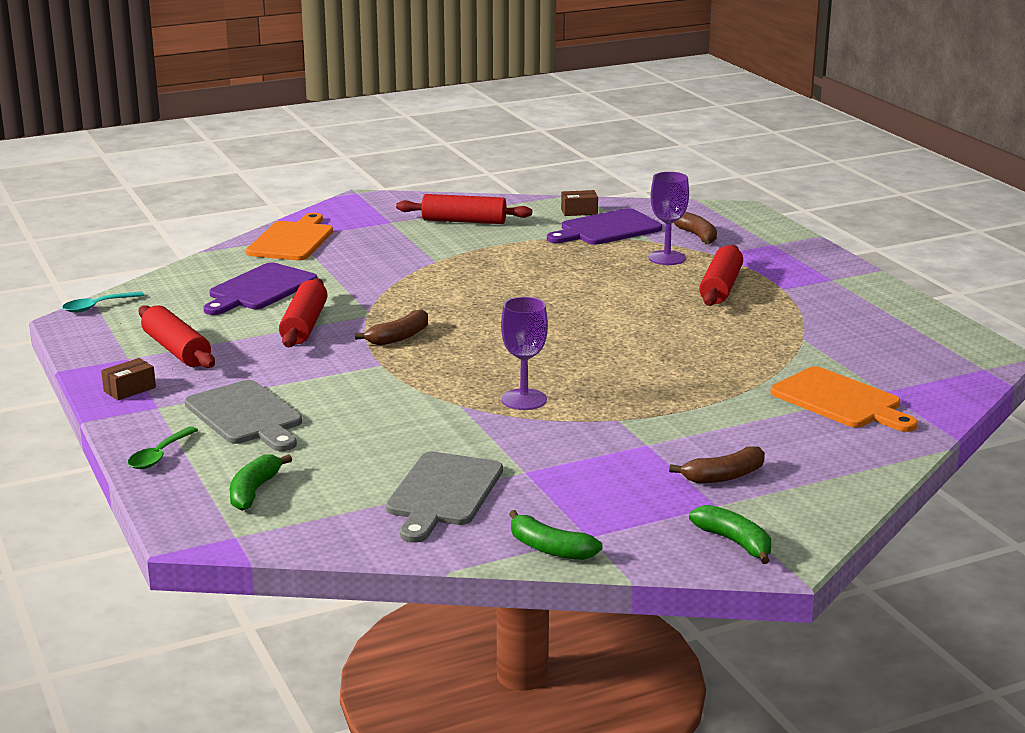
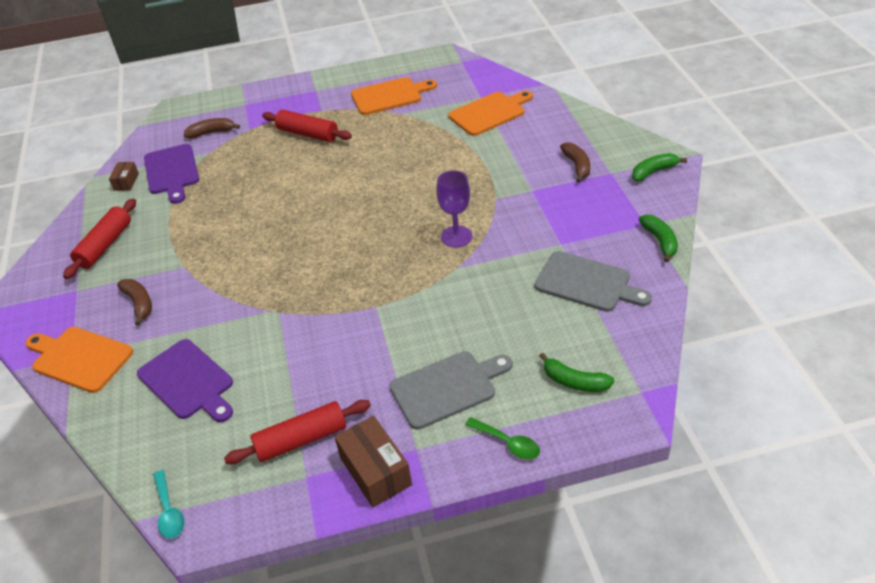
camera: 75 degrees left, 20 degrees up
brown box [101,358,156,400] -> brown box [335,416,412,507], size x1.77
red rolling pin [279,278,328,347] -> none
brown banana [355,309,428,345] -> brown banana moved to [117,279,152,326]
green banana [509,510,603,560] -> green banana turned 60 degrees counterclockwise [639,214,678,262]
purple goblet [648,172,689,265] -> none
none -> orange cutting board [351,77,437,115]

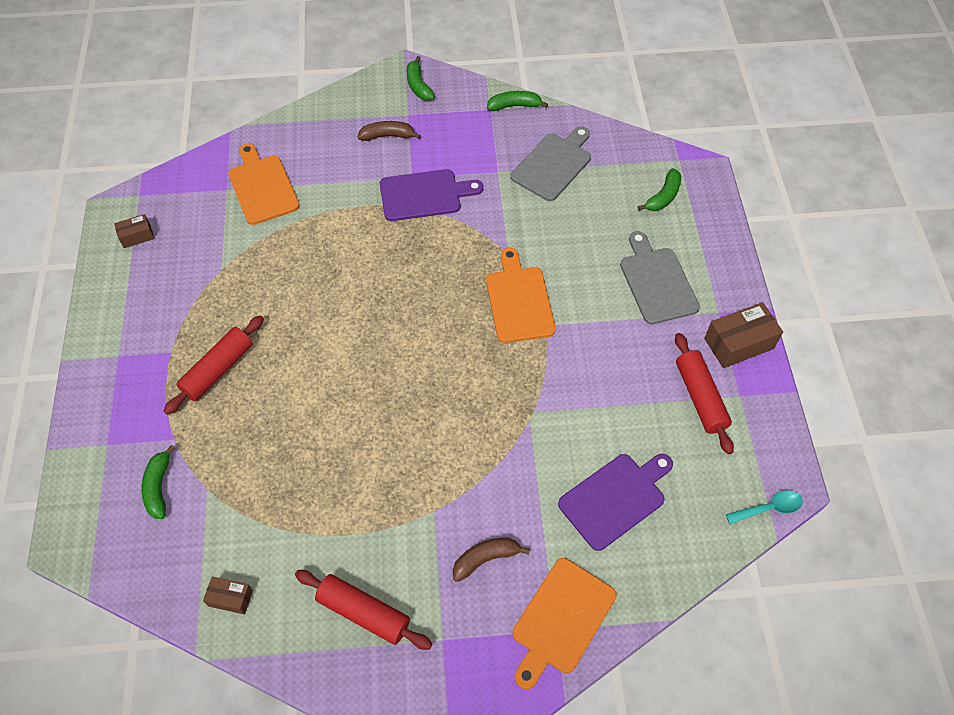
camera: 85 degrees left, 15 degrees up
purple cutting board [144,144,199,204] -> purple cutting board moved to [380,169,484,221]
brown banana [184,118,240,138] -> green banana [142,445,175,519]
orange cutting board [351,77,437,115] -> orange cutting board moved to [486,248,556,343]
purple goblet [436,170,473,248] -> none
green spoon [465,417,540,459] -> none
none -> brown box [114,214,154,248]

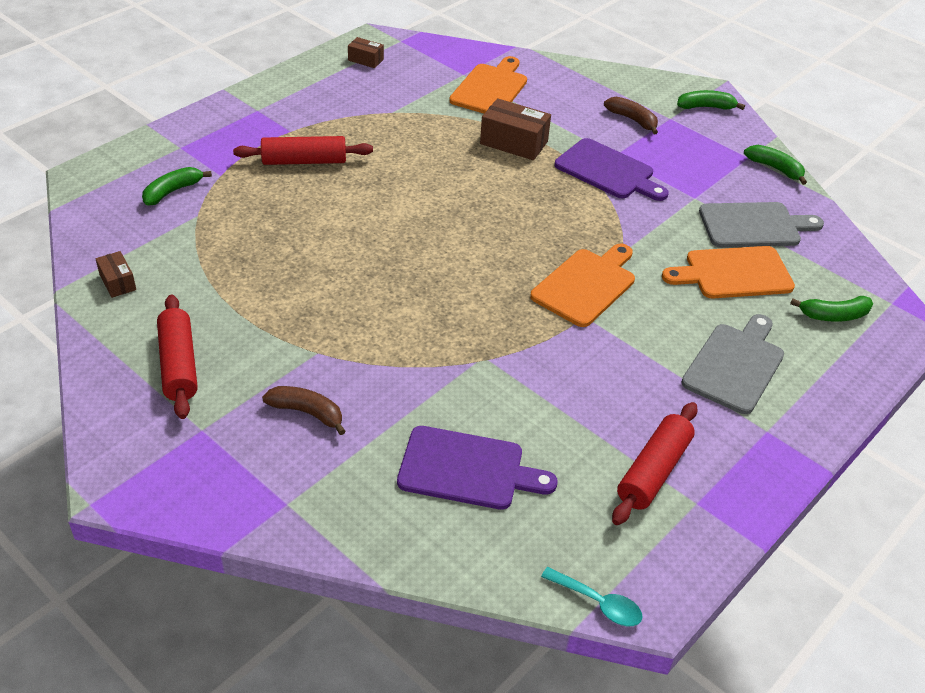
camera: 45 degrees right, 15 degrees down
green banana [407,56,435,101] -> green banana turned 60 degrees clockwise [677,90,745,110]
orange cutting board [513,558,617,689] -> orange cutting board moved to [662,246,795,298]
brown box [704,302,783,368] -> brown box moved to [480,98,551,160]

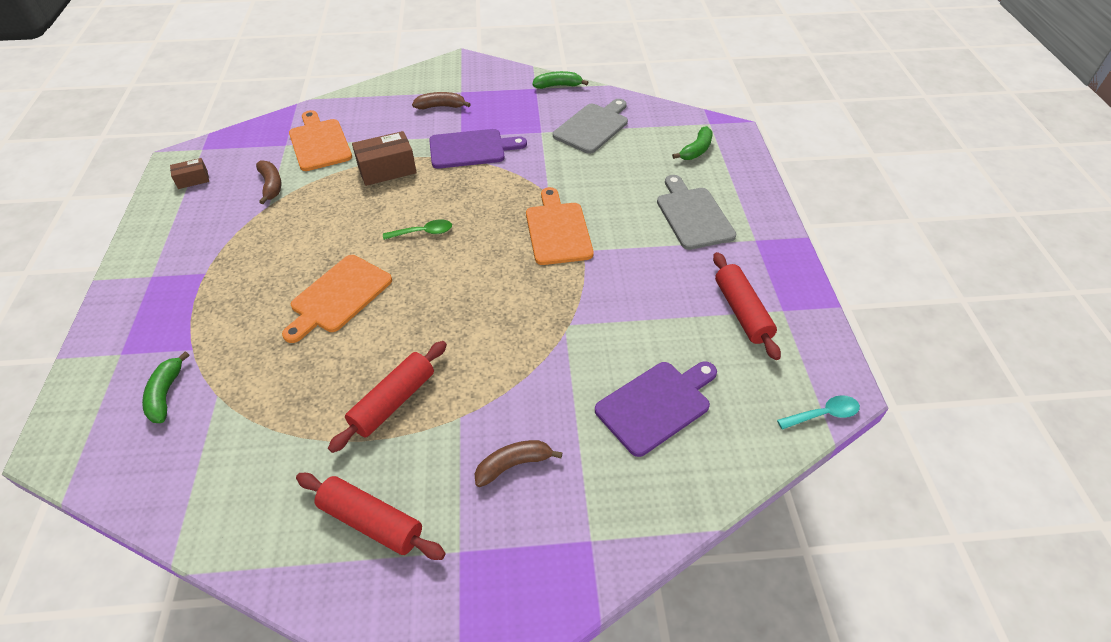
camera: 45 degrees left, 5 degrees up
brown box [96,251,136,298] -> none
red rolling pin [233,136,373,165] -> red rolling pin moved to [328,341,447,453]
orange cutting board [662,246,795,298] -> orange cutting board moved to [282,255,392,343]
green banana [677,90,745,110] -> none
none -> brown banana [256,160,282,204]
none -> green spoon [383,219,452,240]

